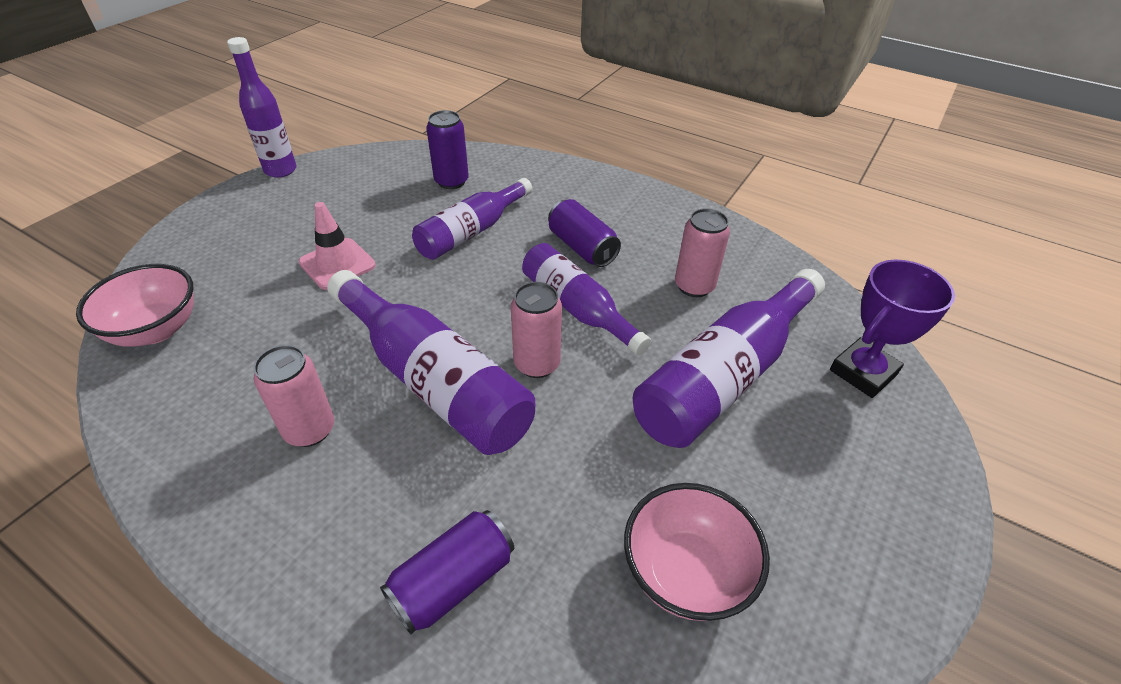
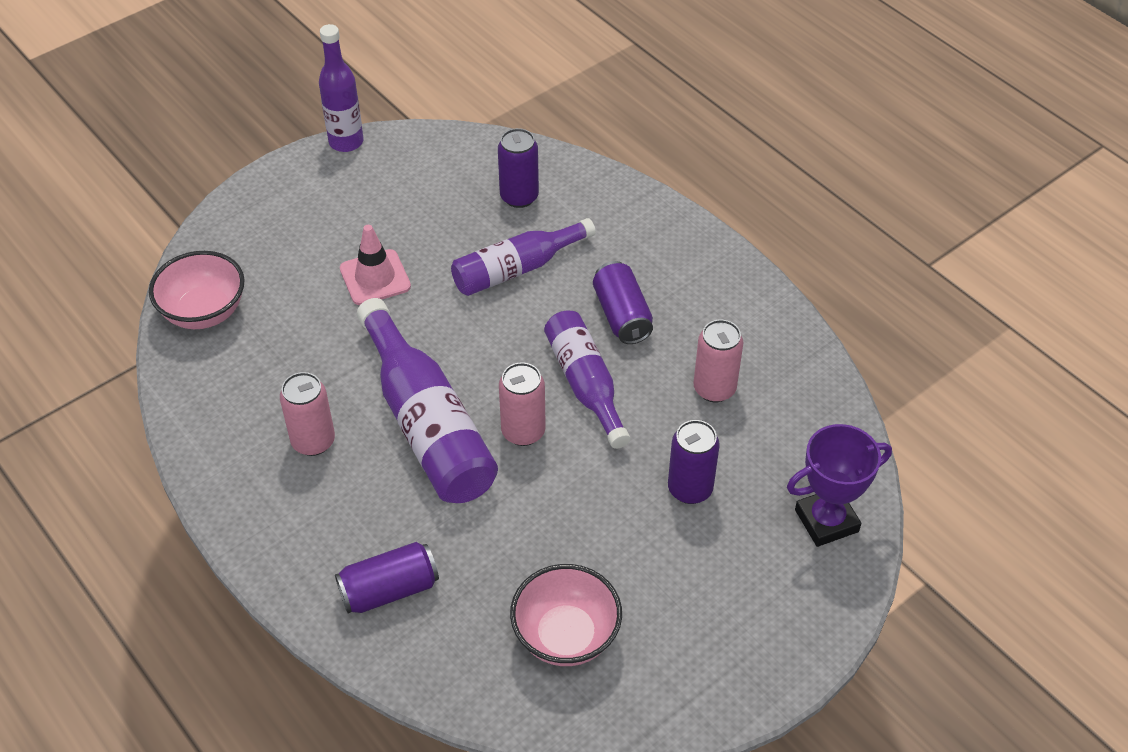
camera: 20 degrees right, 5 degrees up
purple bottle [633,269,825,448] -> purple can [668,420,720,504]

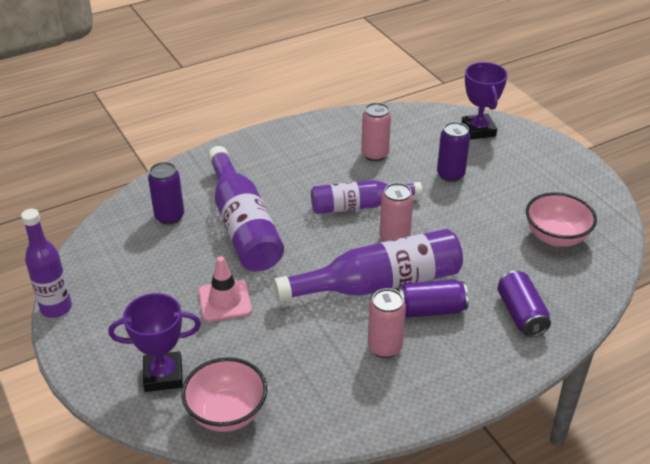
camera: 80 degrees left, 10 degrees down
purple bottle [451,218,596,296] -> purple bottle [208,146,284,272], size x1.53
purple can [593,261,653,344] -> purple can moved to [397,279,469,318]
none -> purple trophy [108,293,201,392]

